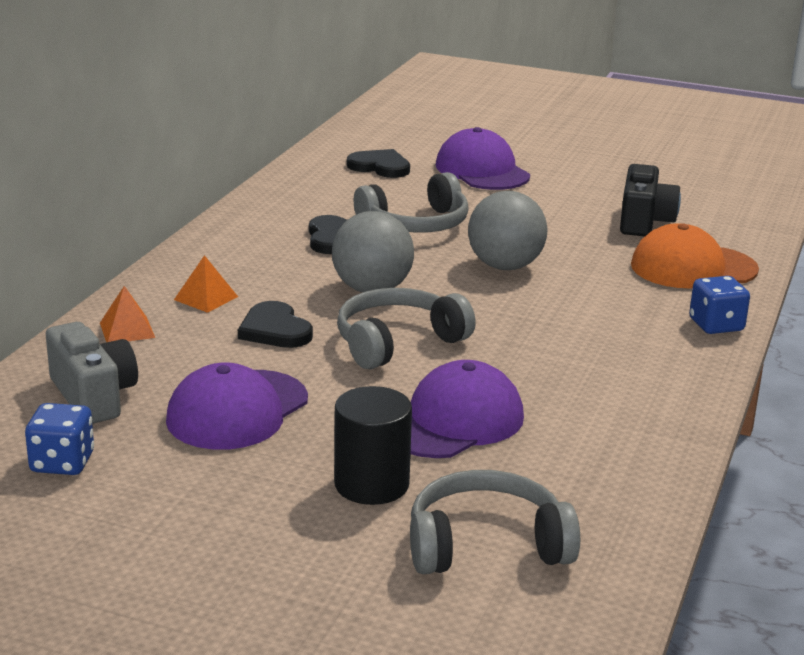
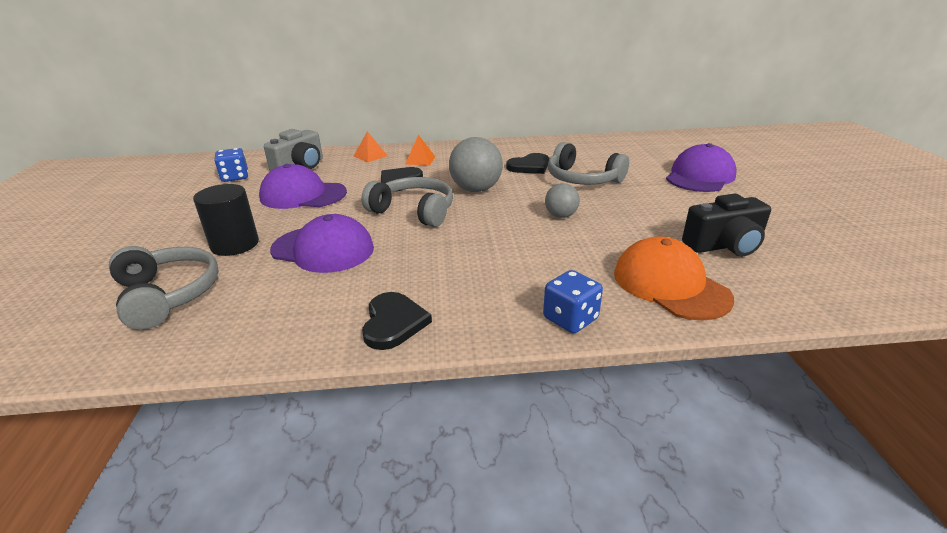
camera: 65 degrees right, 5 degrees up
black heart [347,149,410,178] -> black heart moved to [362,292,432,350]
grey ball [468,191,548,270] -> grey ball [545,183,580,218], size x0.58

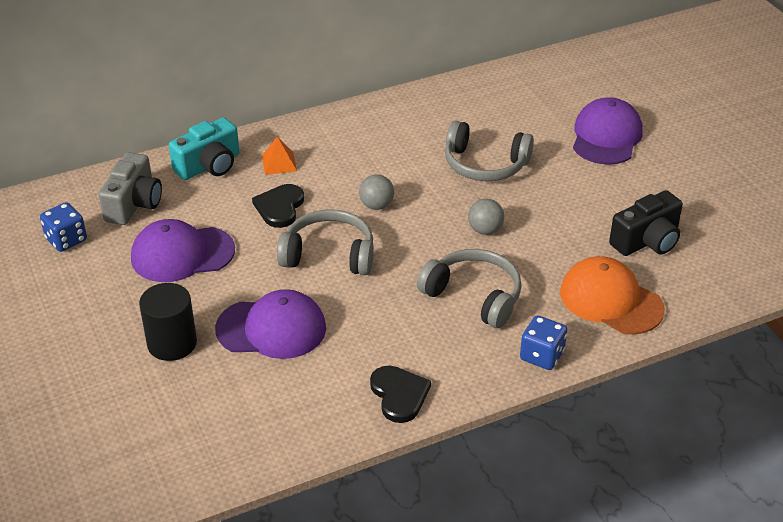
camera: 20 degrees left, 10 degrees up
grey headphones [109,246,219,330] -> grey headphones moved to [417,249,522,328]
orange pyramid [353,131,388,162] -> turquoise camera [169,117,239,180]
grey ball [449,137,503,192] -> grey ball [359,174,394,210], size x0.58
black heart [506,153,549,174] -> none

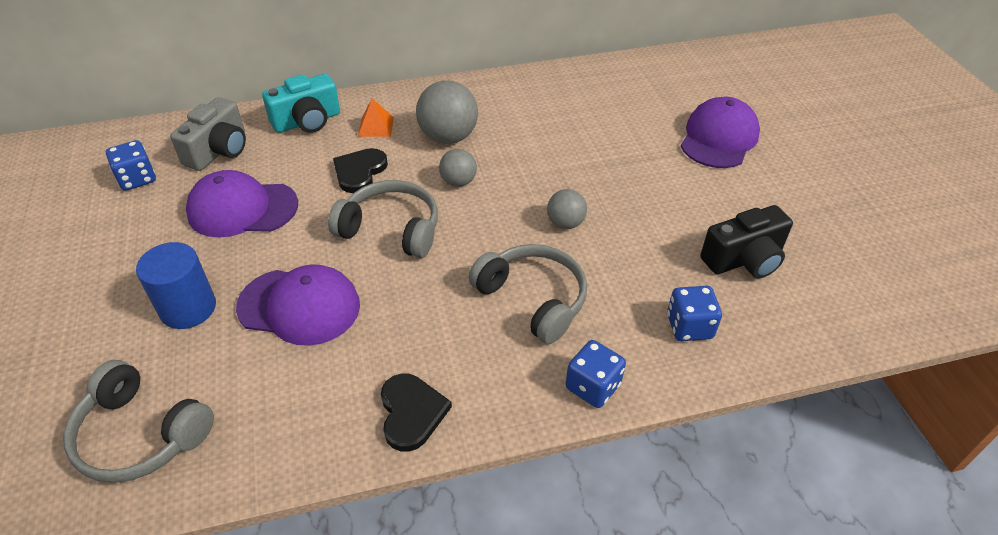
camera: 10 degrees right, 5 degrees up
black cylinder [139,283,197,361] -> blue cylinder [136,242,216,329]
grey headphones [445,120,534,181] -> grey headphones moved to [63,360,214,483]
orange cap [560,256,665,335] -> blue dice [667,286,722,341]
none -> grey ball [416,80,478,144]

